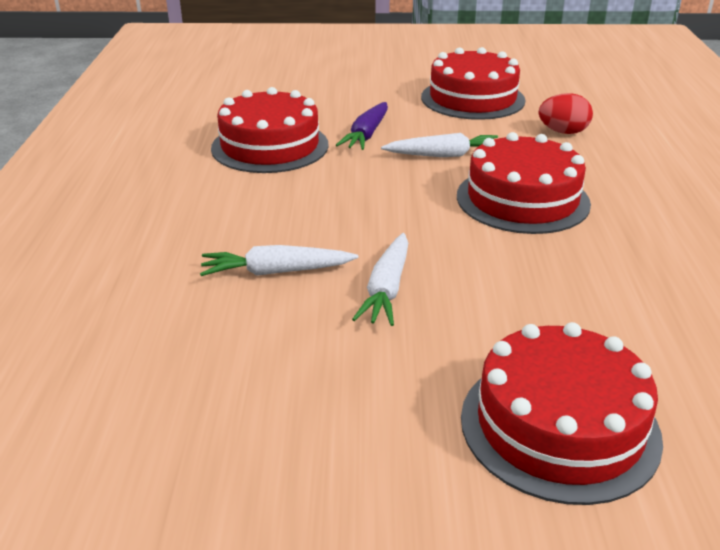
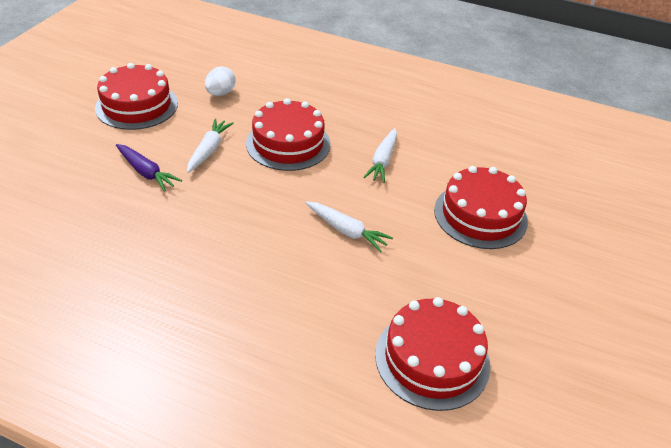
camera: 70 degrees left, 10 degrees up
white carrot [200,245,358,276] -> white carrot moved to [363,128,397,183]
red cake [211,87,329,173] -> red cake moved to [375,297,490,411]
red egg [539,93,593,134] -> white egg [205,66,236,96]

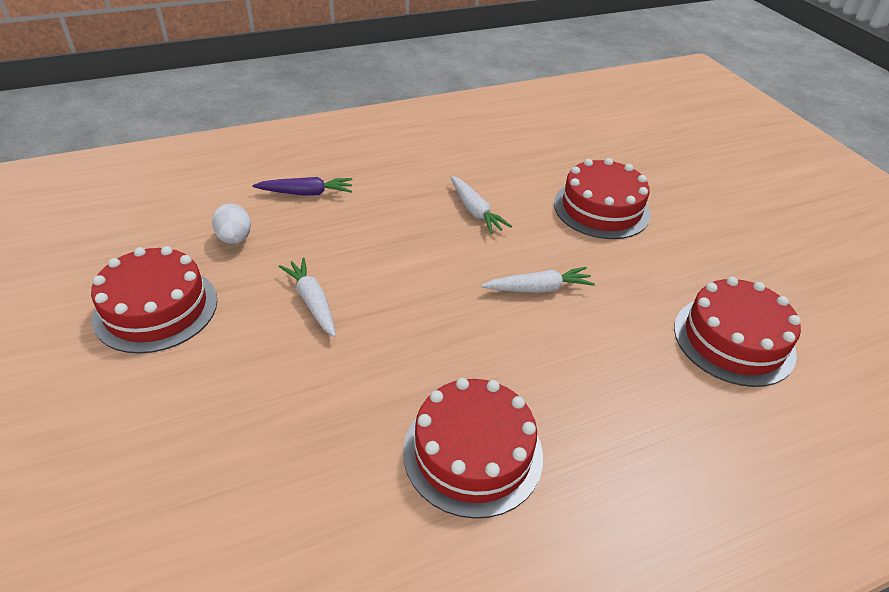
camera: 45 degrees left, 0 degrees up
purple carrot [116,144,182,192] -> purple carrot moved to [252,177,352,196]
red cake [246,98,331,171] -> red cake moved to [403,378,543,519]

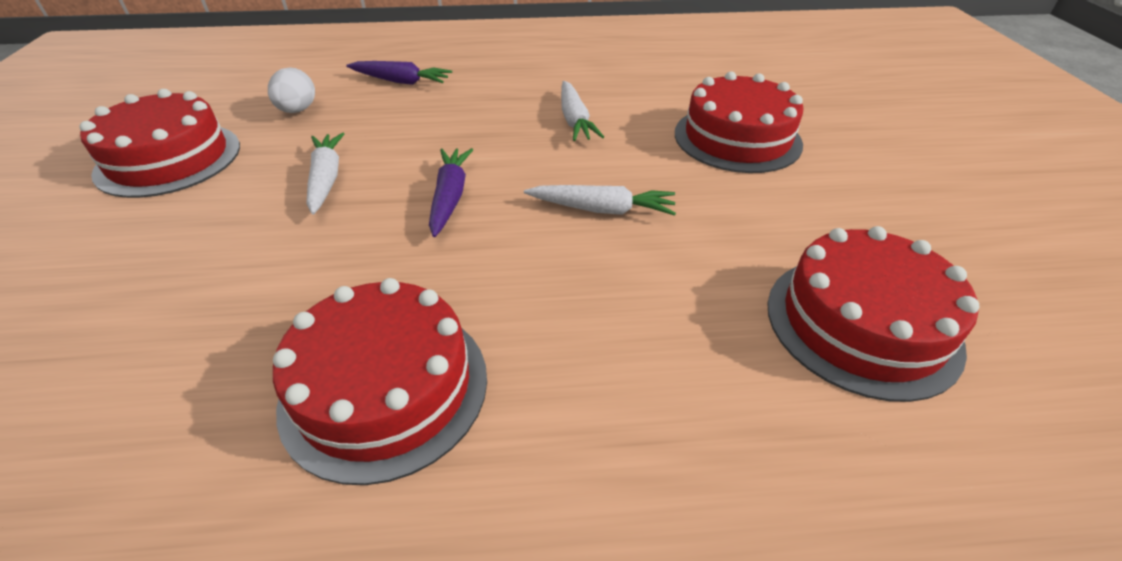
camera: 20 degrees right, 0 degrees up
none -> purple carrot [429,148,473,237]

